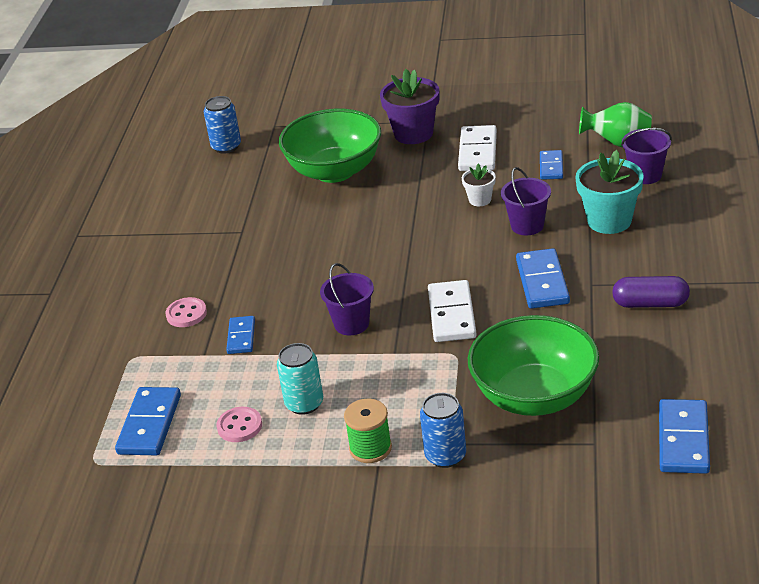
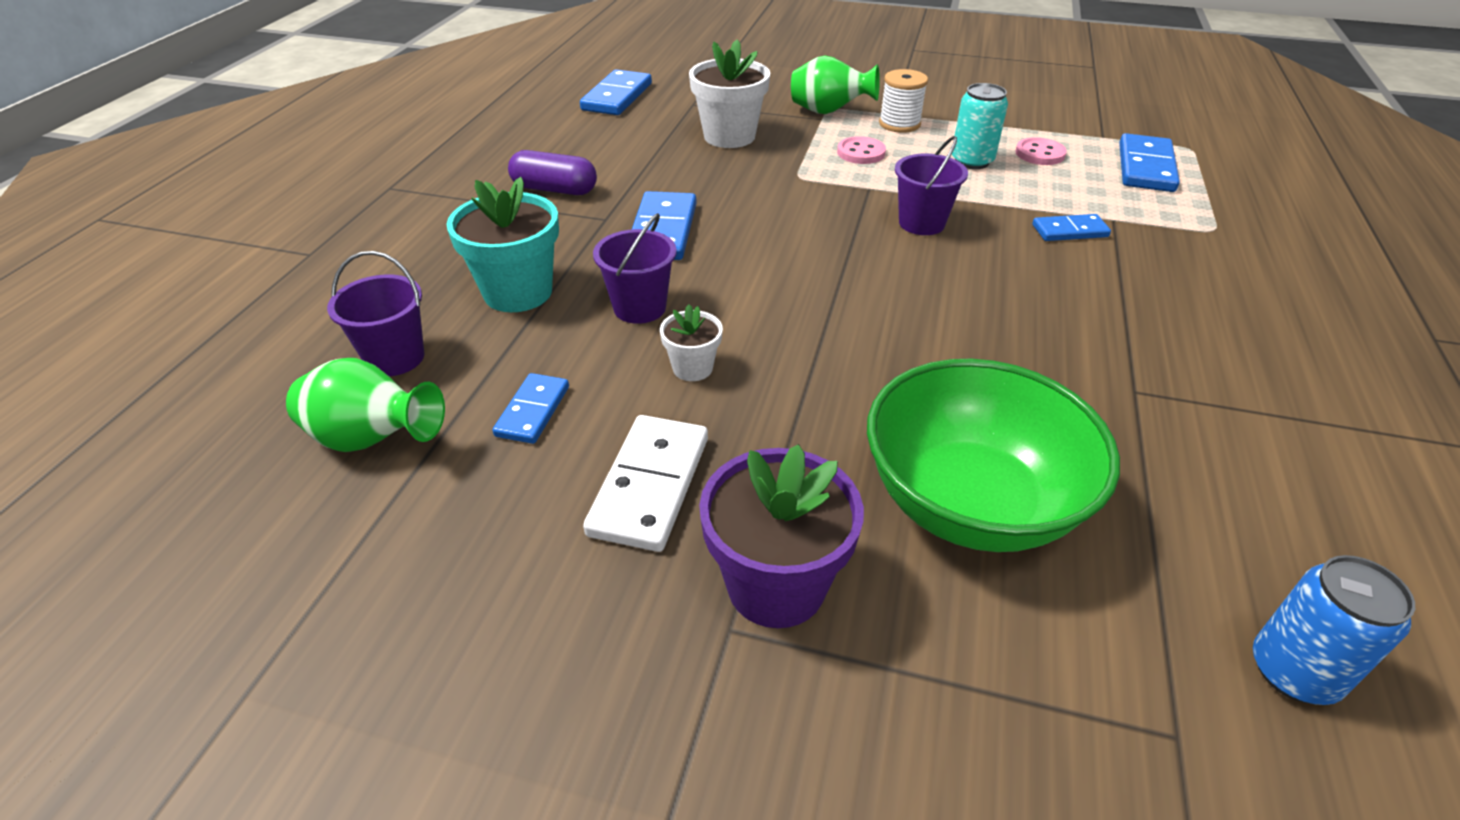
camera: 175 degrees left, 5 degrees up
pink button [166,297,207,327] -> pink button moved to [837,136,886,164]
blue domino [226,316,255,354] -> blue domino turned 75 degrees clockwise [1032,214,1111,241]
green spool [344,399,392,463] -> white spool [879,69,928,133]
blue can [420,393,466,468] -> green vase [791,55,880,114]
white domino [428,280,476,342] -> none
green bowl [468,315,599,416] -> white flower pot [689,39,770,148]

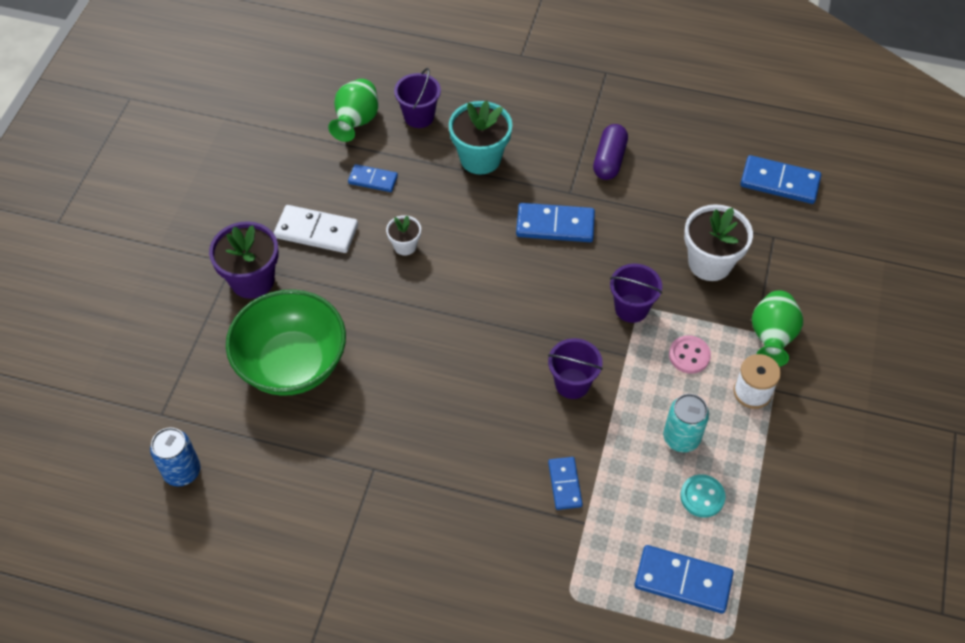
camera: 90 degrees right, 15 degrees up
purple bucket [593,213,677,324] -> purple bucket moved to [610,264,663,323]
pink button [1015,137,1067,165] -> turquoise button [680,474,725,518]

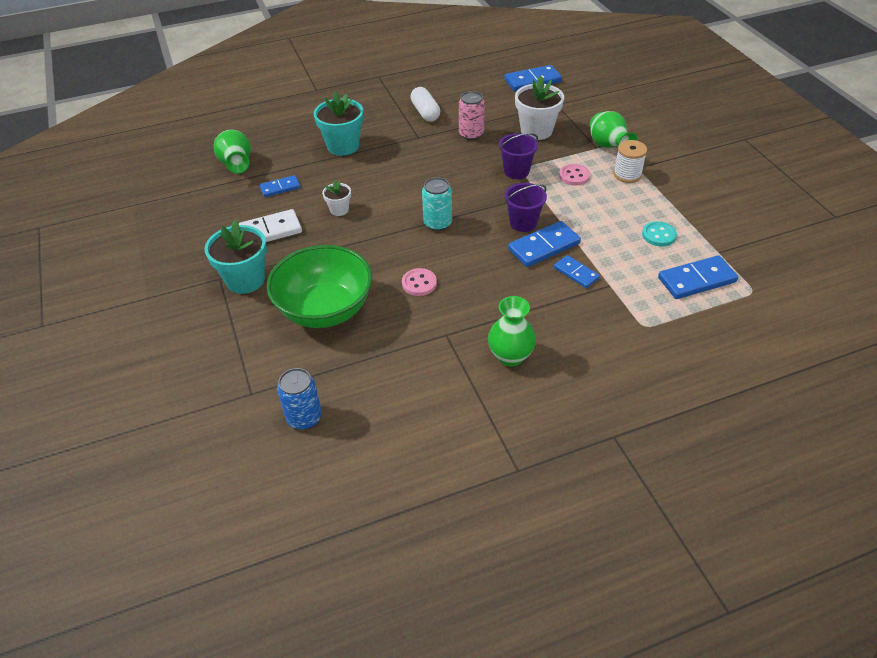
camera: 35 degrees left, 10 degrees down
purple flower pot [209,221,279,299] -> turquoise flower pot [204,220,267,294]
purple bucket [394,68,441,128] -> none
blue domino [516,203,595,242] -> blue domino moved to [508,221,581,267]
purple capsule [593,124,628,180] -> white capsule [410,87,440,122]
turquoise can [663,394,709,452] -> turquoise can moved to [422,177,452,231]
none -> pink button [402,268,437,296]
none -> pink can [459,91,485,140]
none -> green vase [488,296,536,367]

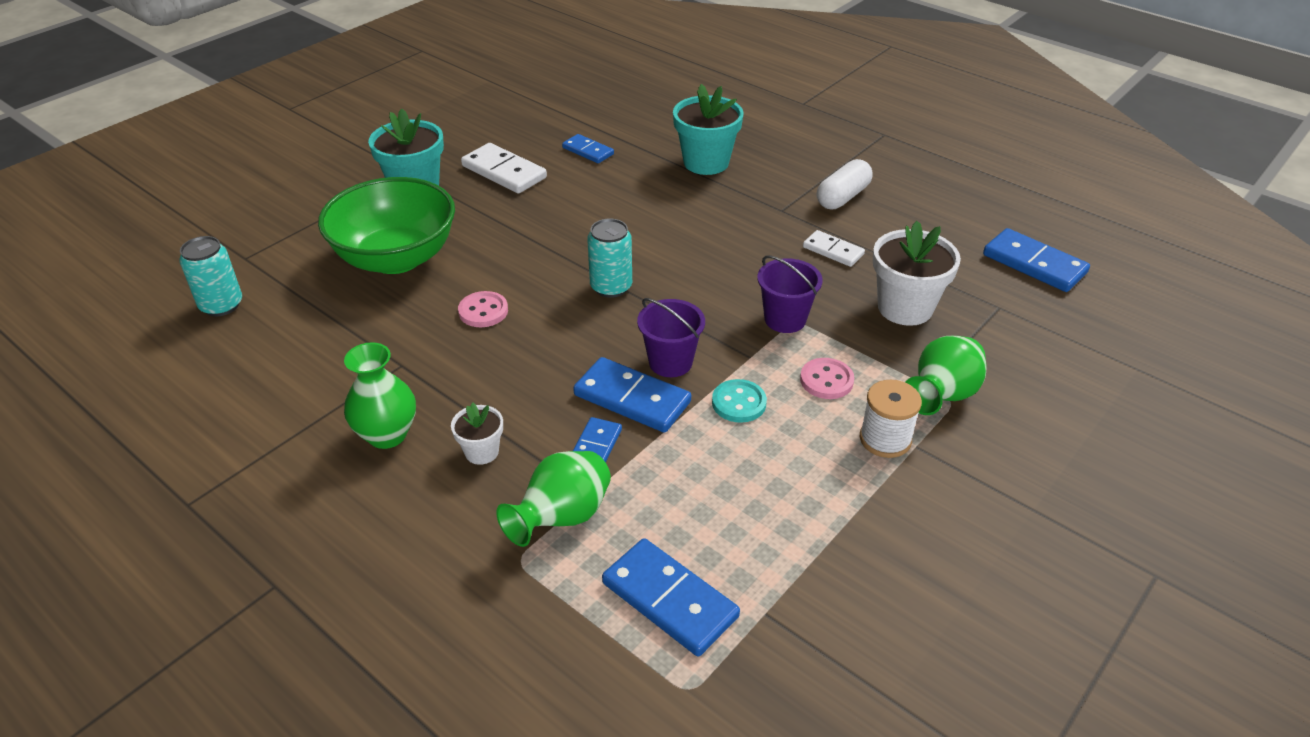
camera: 60 degrees right, 5 degrees down
green vase [214,130,251,174] -> green vase moved to [496,451,611,547]
blue can [277,368,322,430] -> turquoise can [179,236,242,316]
white flower pot [322,180,351,216] -> white flower pot moved to [451,403,503,465]
pink can [459,91,485,140] -> white domino [803,230,865,267]
turquoise button [642,221,677,246] -> turquoise button moved to [712,379,767,423]

